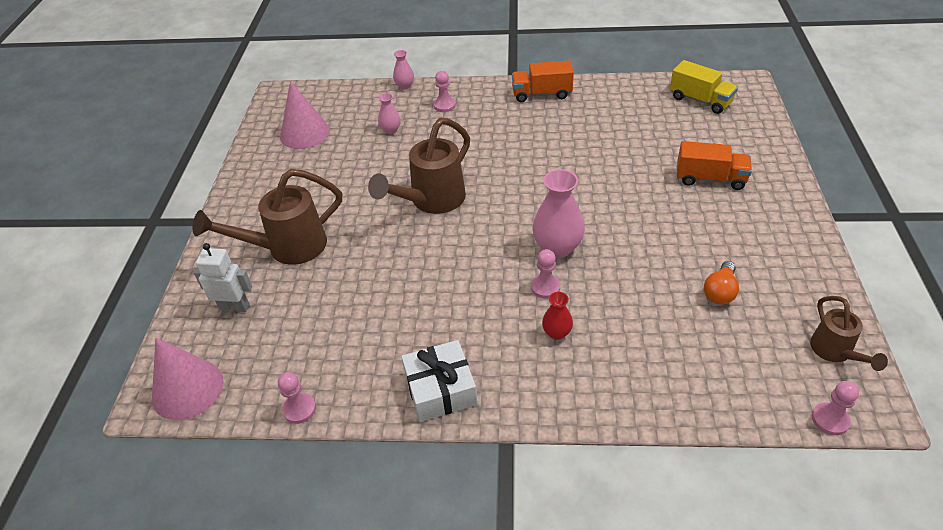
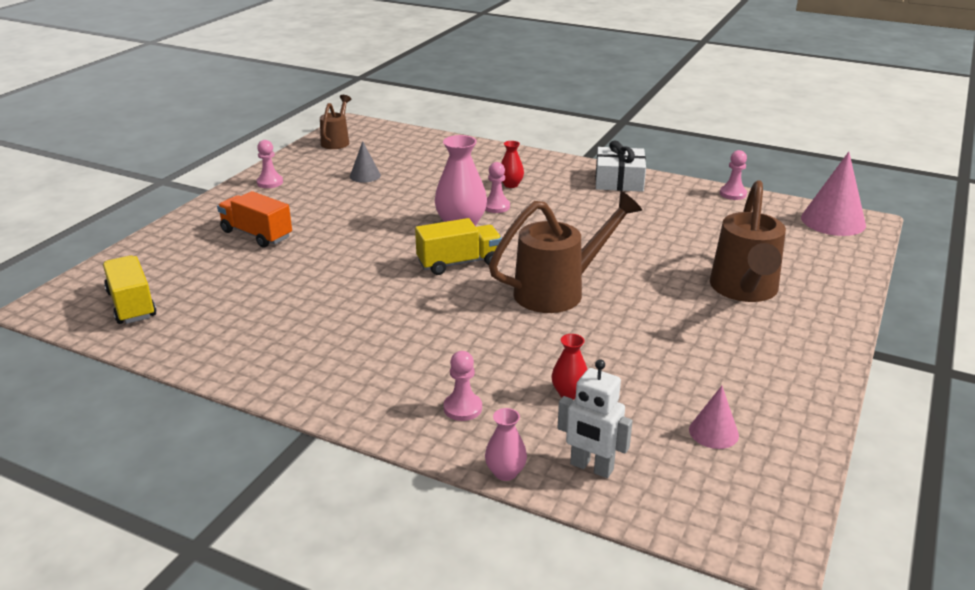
camera: 160 degrees left, 15 degrees down
brown watering can [192,169,342,265] -> brown watering can turned 105 degrees clockwise [710,180,786,302]
white robot [194,243,252,312] -> white robot moved to [558,359,633,478]
pink cone [280,81,330,149] -> pink cone [689,386,739,449], size x0.55
pink vase [378,93,401,134] -> red vase [552,334,587,400]
orange truck [512,60,574,102] -> none
orange light bulb [704,261,739,304] -> grey cone [350,141,381,183]
pink pawn [812,381,859,435] -> pink pawn moved to [257,140,283,188]
none -> yellow truck [415,218,502,275]

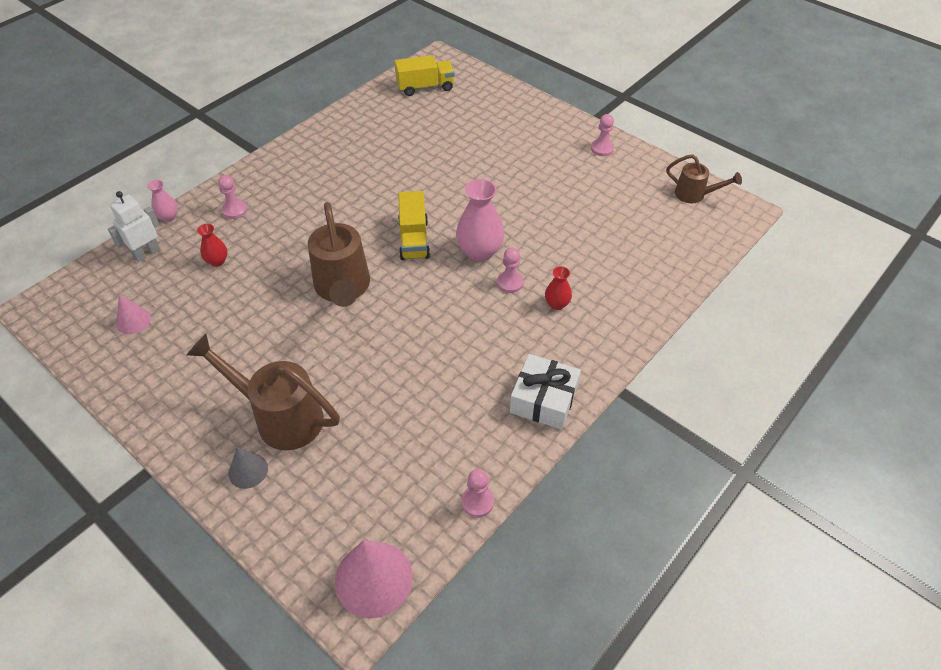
camera: 105 degrees right, 20 degrees up
orange truck [217,191,292,248] -> none
grey cone [350,141,381,183] -> grey cone moved to [229,447,268,489]

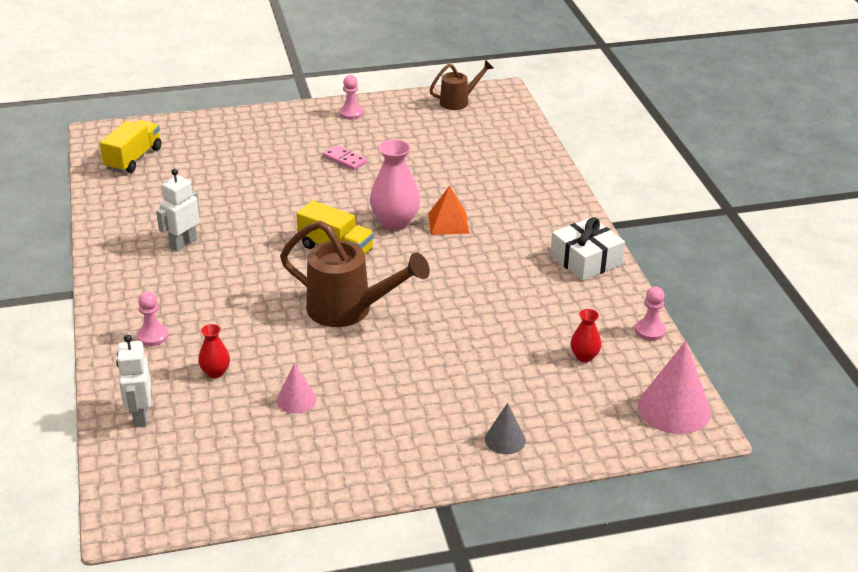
camera: 55 degrees left, 15 degrees down
pink cone [116,294,151,334] -> pink cone moved to [277,363,317,414]
pink vase [147,180,178,222] -> none
brown watering can [186,334,340,450] -> none
pink pawn [497,248,524,293] -> orange pyramid [428,186,469,235]
red vase [545,266,572,310] -> red vase moved to [570,309,601,362]
none -> white robot [156,169,200,251]
none -> pink domino [323,145,367,170]

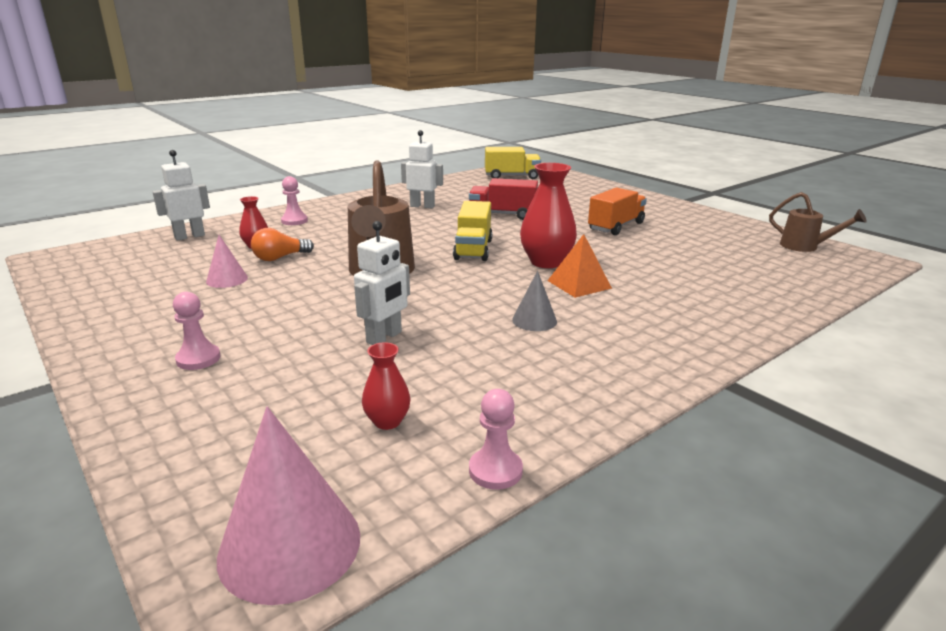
camera: 65 degrees right, 10 degrees down
pink domino [323,145,367,170] -> orange truck [588,187,647,235]
pink pawn [339,75,363,120] -> pink pawn moved to [173,292,221,370]
pink vase [370,139,420,230] -> red vase [520,163,577,268]
grey cone [485,403,526,454] -> grey cone moved to [512,271,557,331]
white gift [550,217,625,281] -> none
none -> orange light bulb [251,228,314,261]
none -> white robot [354,221,410,345]
none -> red truck [469,178,538,220]

